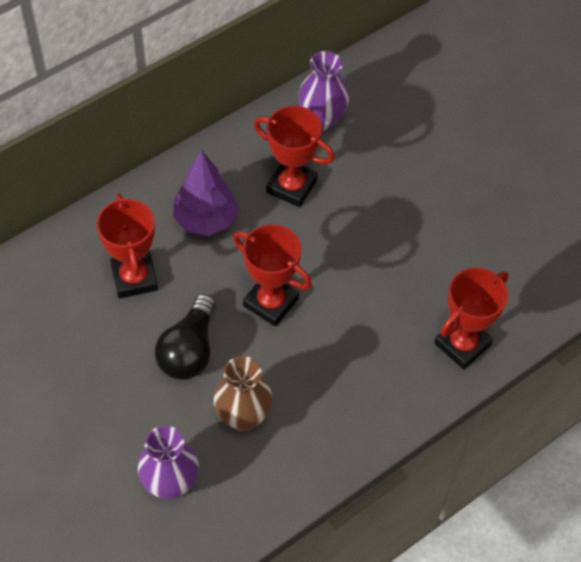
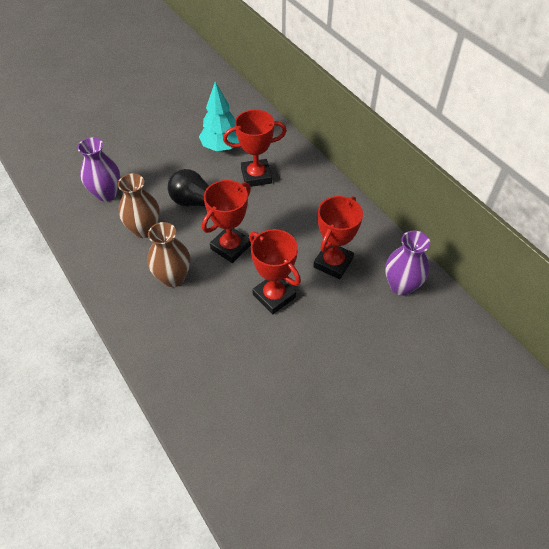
camera: 95 degrees right, 5 degrees down
purple tree [173,150,238,236] -> none
red trophy [434,267,509,370] -> red trophy moved to [249,229,301,314]
none -> brown vase [147,222,190,287]
none -> turquoise tree [199,81,239,151]

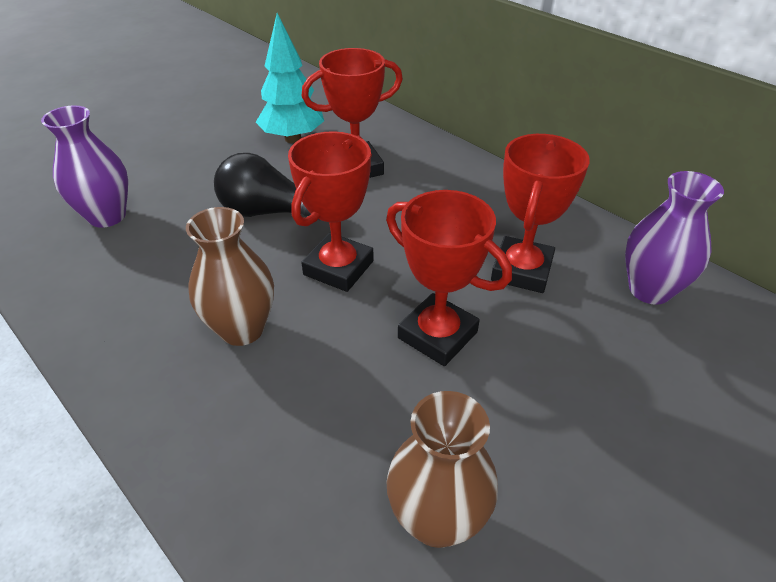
camera: 10 degrees left, 10 degrees down
brown vase [118,173,160,238] -> brown vase moved to [387,391,498,548]

